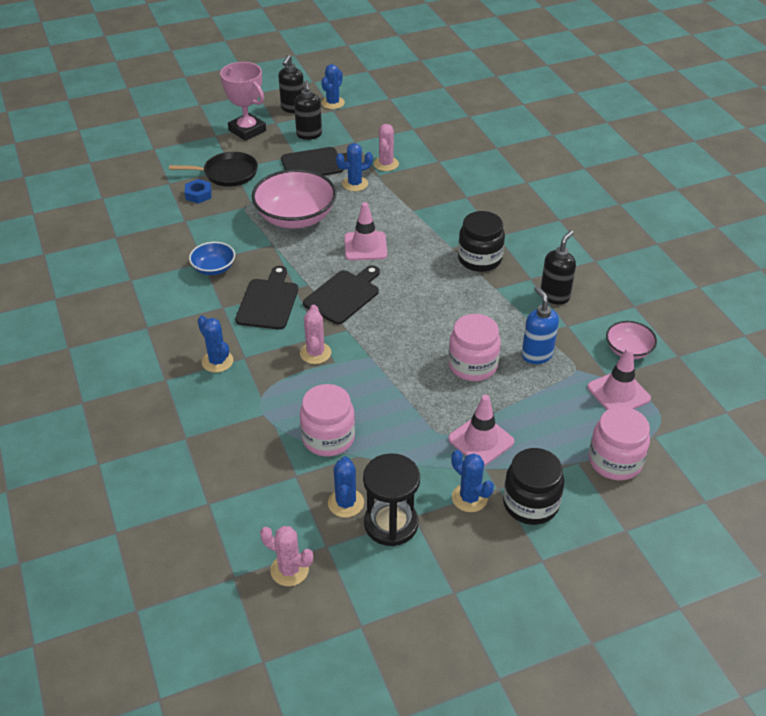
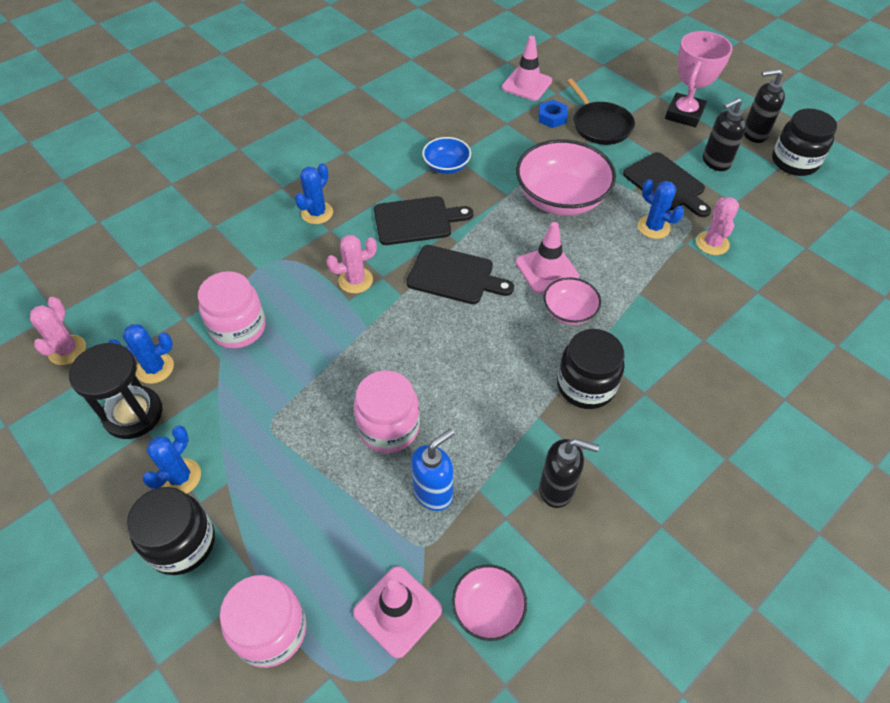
camera: 70 degrees right, 10 degrees up
blue cactus [321,64,345,109] -> black jar [772,108,837,176]
pink cactus [374,124,399,171] -> pink cactus turned 75 degrees counterclockwise [696,197,739,255]
pink traffic cone [448,395,514,466] -> pink traffic cone moved to [502,36,552,101]
none -> pink bowl [544,277,601,325]

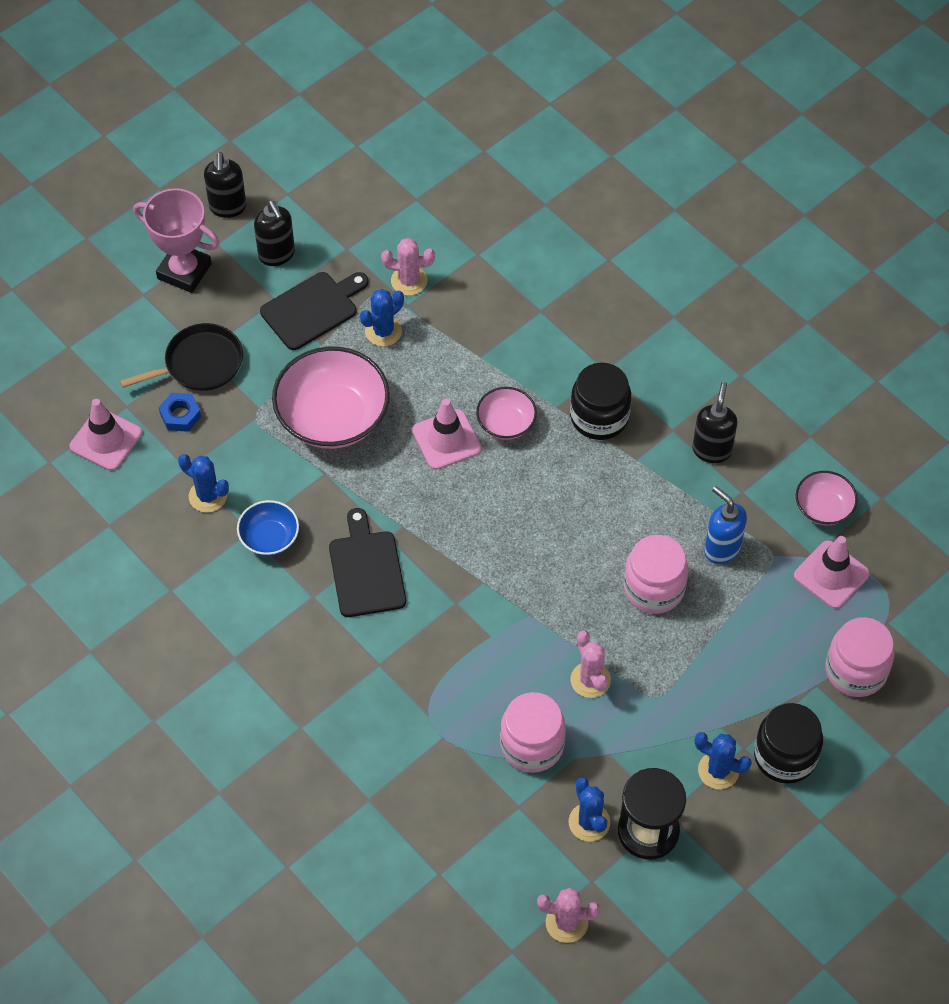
camera: 90 degrees left, 5 degrees up
blue cactus [295,163,333,224] -> blue cactus moved to [178,454,229,513]
pink cactus [326,235,377,293] -> pink cactus moved to [571,631,611,698]
black cutting board [406,245,514,304] -> none
black jar [772,108,837,176] -> none

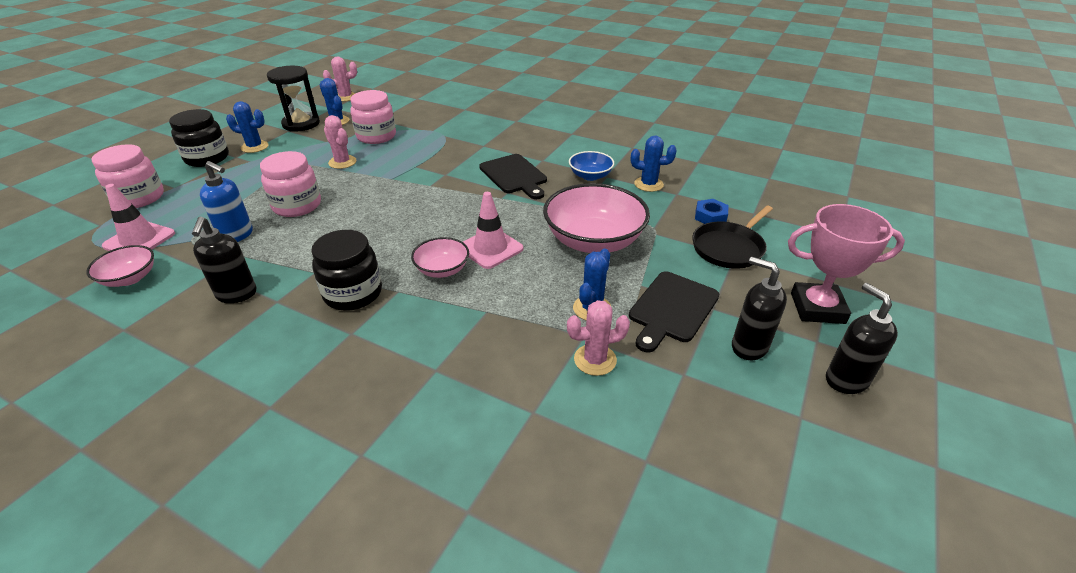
camera: 160 degrees right, 20 degrees down
pink traffic cone [70,399,142,471] -> none

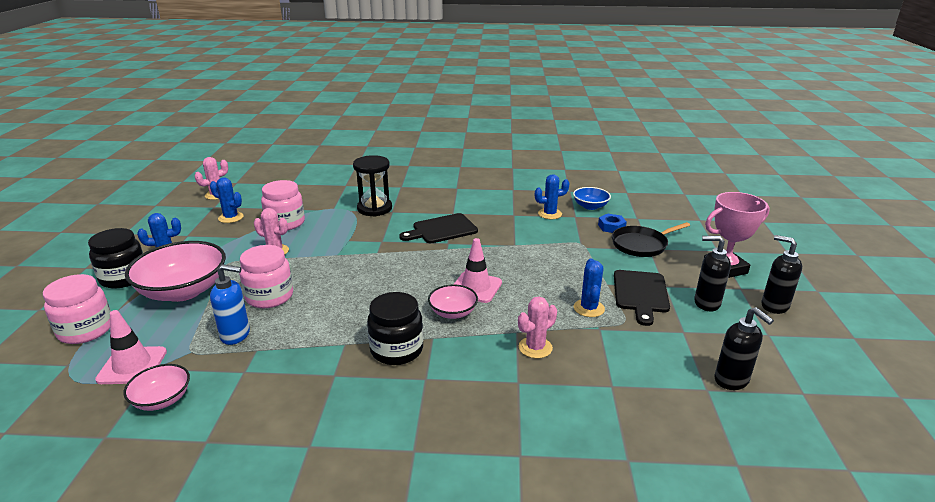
camera: 25 degrees left, 10 degrees down
black soap dispenser [192,217,257,303] -> black soap dispenser moved to [715,307,774,390]
black hourglass [267,66,320,132] -> black hourglass moved to [353,155,392,216]
black cutting board [479,154,547,199] -> black cutting board turned 120 degrees clockwise [399,213,478,243]
pink bowl [543,183,650,253] -> pink bowl moved to [125,241,226,302]
pink cactus [567,300,630,376] -> pink cactus moved to [518,297,557,358]
blue bowl [569,151,614,181] -> blue bowl moved to [573,187,611,210]
black pan [692,206,773,269] -> black pan turned 45 degrees clockwise [612,222,690,257]

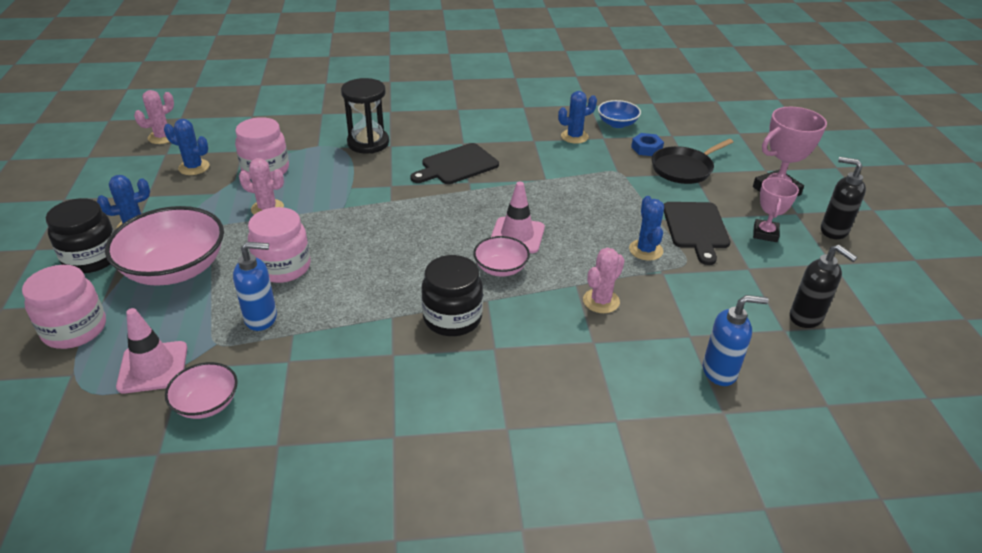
camera: 10 degrees left, 10 degrees up
black soap dispenser [694,236,731,312] -> pink trophy [753,177,799,242]
none -> blue soap dispenser [703,295,769,386]

